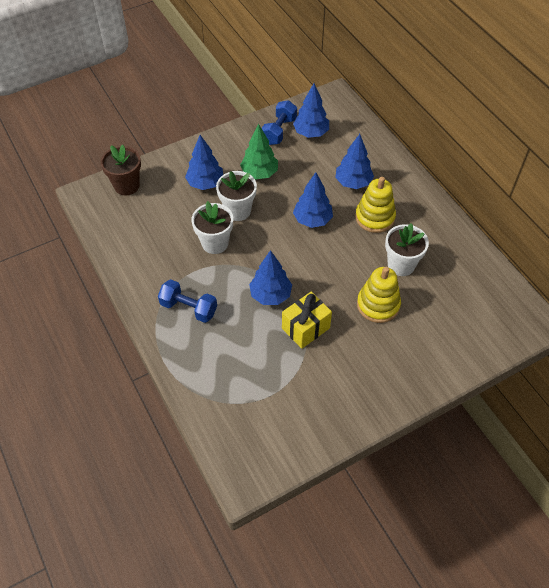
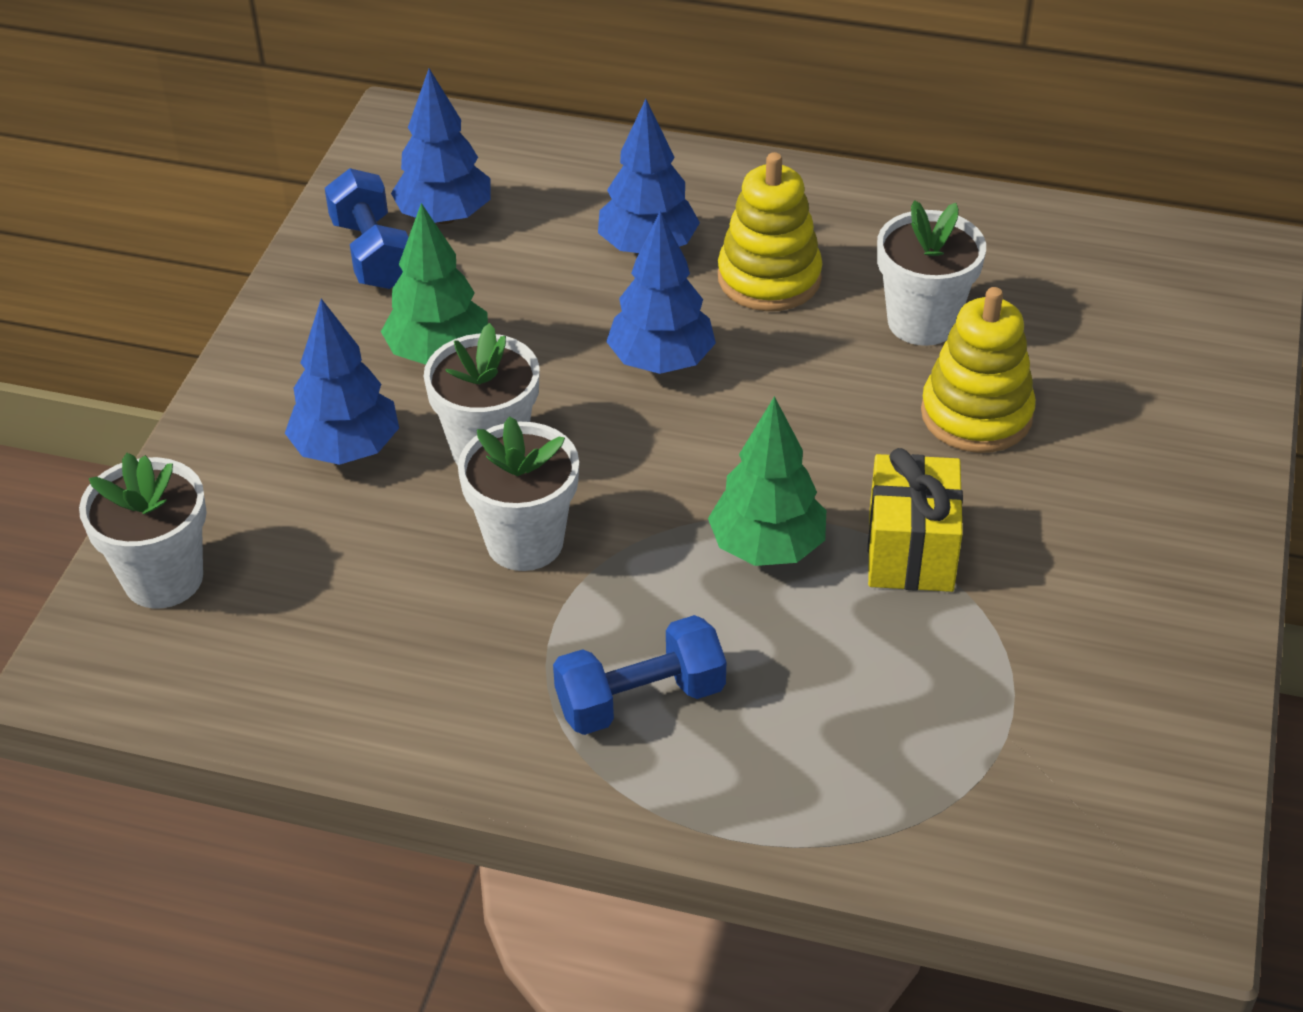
camera: 45 degrees left, 10 degrees down
brown flower pot [101,145,141,195] -> white flower pot [79,453,207,609]
blue tree [249,250,292,305] -> green tree [708,396,826,566]

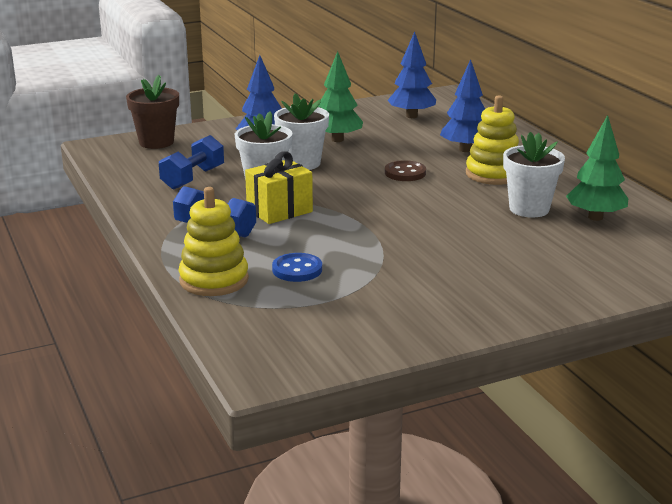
camera: 50 degrees right, 20 degrees down
white flower pot [79,453,207,609] -> brown flower pot [126,75,179,149]
blue dumbbell [325,168,409,289] -> blue dumbbell moved to [159,135,224,190]
blue tree [606,211,716,374] -> brown button [385,160,426,181]
green tree [708,396,826,566] -> green tree moved to [566,115,628,221]
yellow gift [868,448,963,592] -> yellow gift moved to [245,151,313,224]
yellow stacking toy [921,287,1036,453] -> yellow stacking toy moved to [178,187,249,296]
none -> blue button [272,253,322,282]

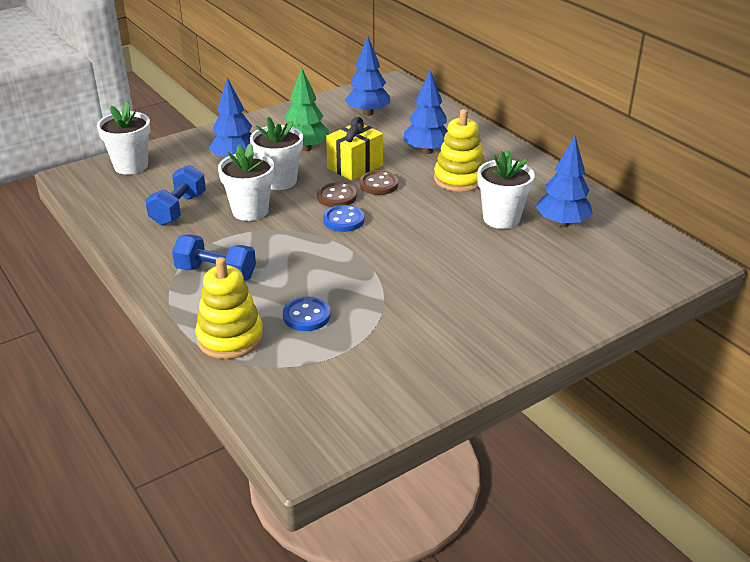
camera: 10 degrees left, 10 degrees up
brown flower pot [126,75,179,149] -> white flower pot [97,102,150,175]
yellow gift [245,151,313,224] -> yellow gift moved to [326,117,383,181]
green tree [566,115,628,221] -> blue tree [536,136,593,227]
none -> brown button [317,182,357,207]
none -> blue button [323,205,364,232]

